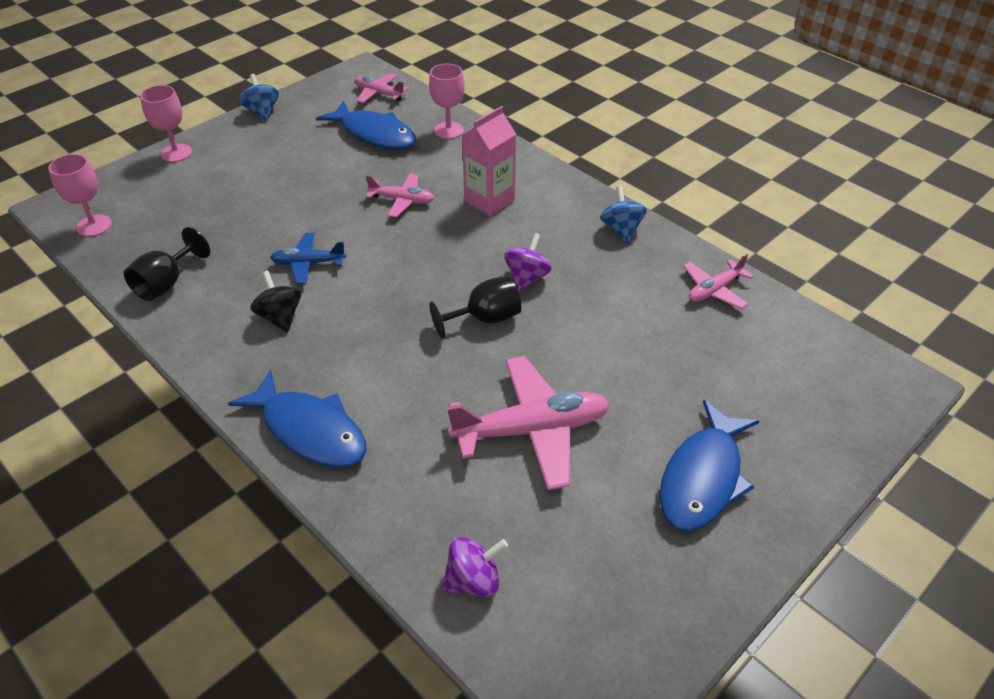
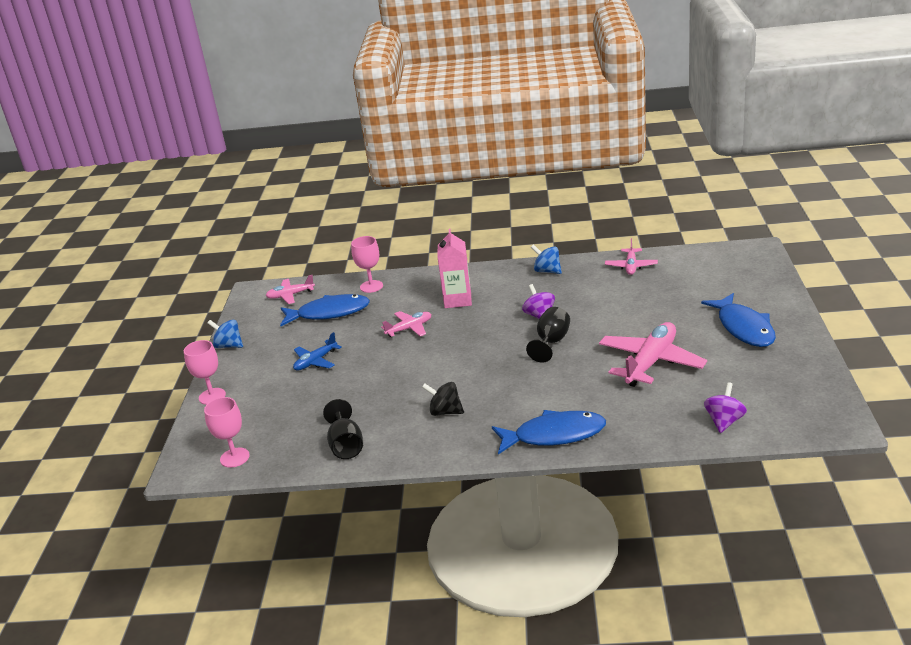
camera: 40 degrees left, 15 degrees down
blue plane [270,233,346,284] -> blue plane moved to [293,332,342,371]

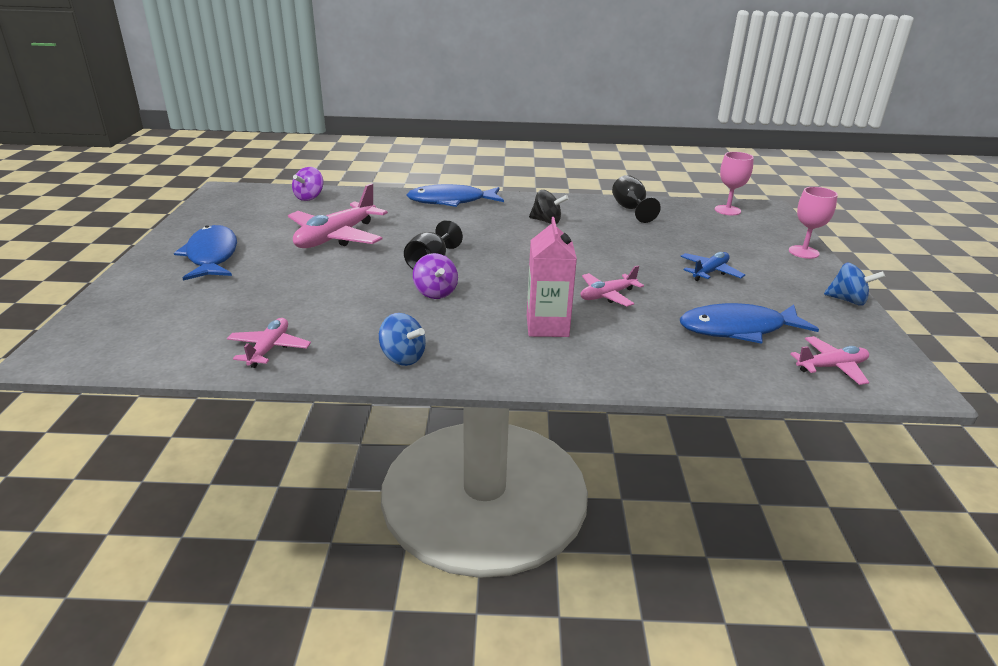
camera: 175 degrees right, 0 degrees up
pink goblet [351,236,383,293] -> none

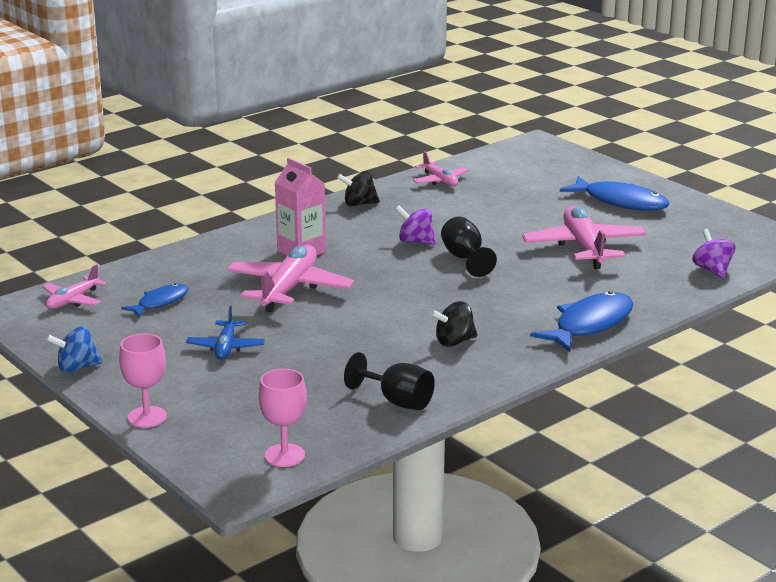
camera: 140 degrees right, 5 degrees down
blue spinning top [379,313,426,366] -> black spinning top [337,171,380,206]
pink plane [580,266,644,307] -> pink plane [226,244,354,312], size x1.81
blue fish [680,303,819,344] -> blue fish [121,283,188,317], size x0.59

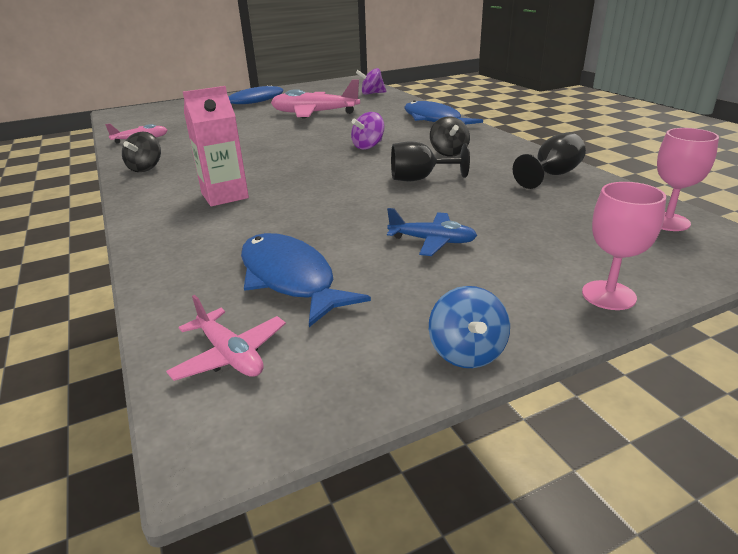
camera: 75 degrees left, 5 degrees up
blue fish [121,283,188,317] -> blue fish [241,233,371,327], size x1.71
pink plane [226,244,354,312] -> none
purple spinning top [395,206,436,245] -> purple spinning top moved to [351,112,385,150]
black goblet [441,217,497,277] -> black goblet moved to [391,141,470,181]

